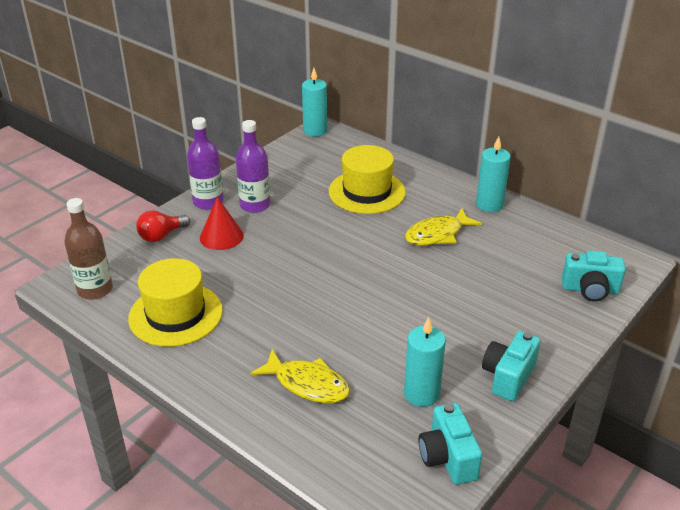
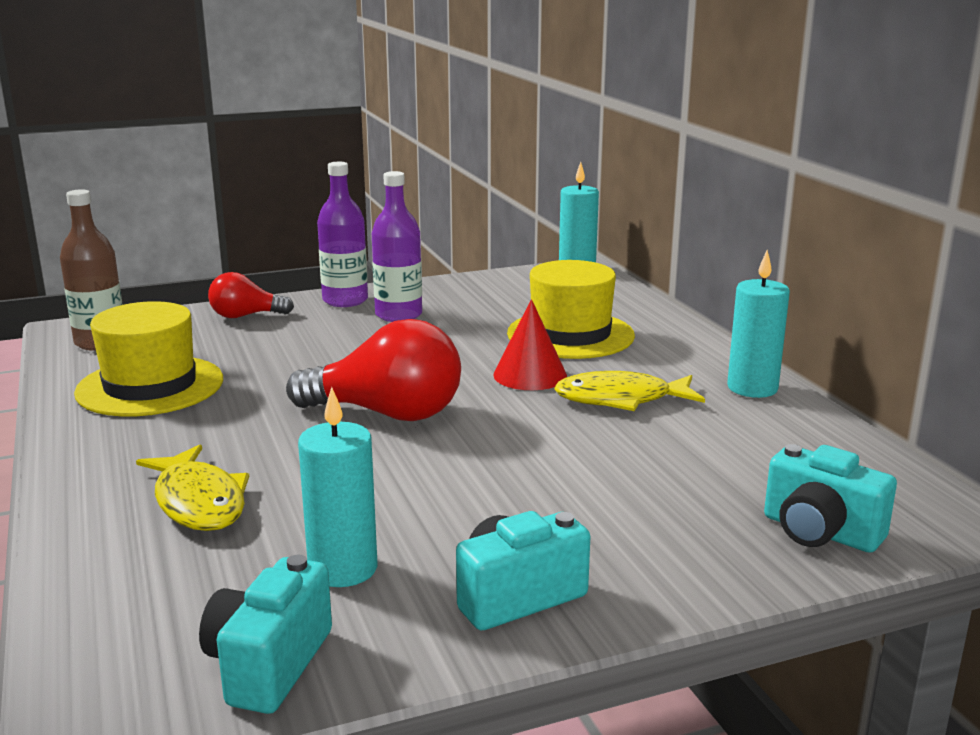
camera: 30 degrees right, 15 degrees down
red cone [200,197,244,250] -> red cone moved to [493,299,567,390]
none -> red light bulb [286,319,461,421]

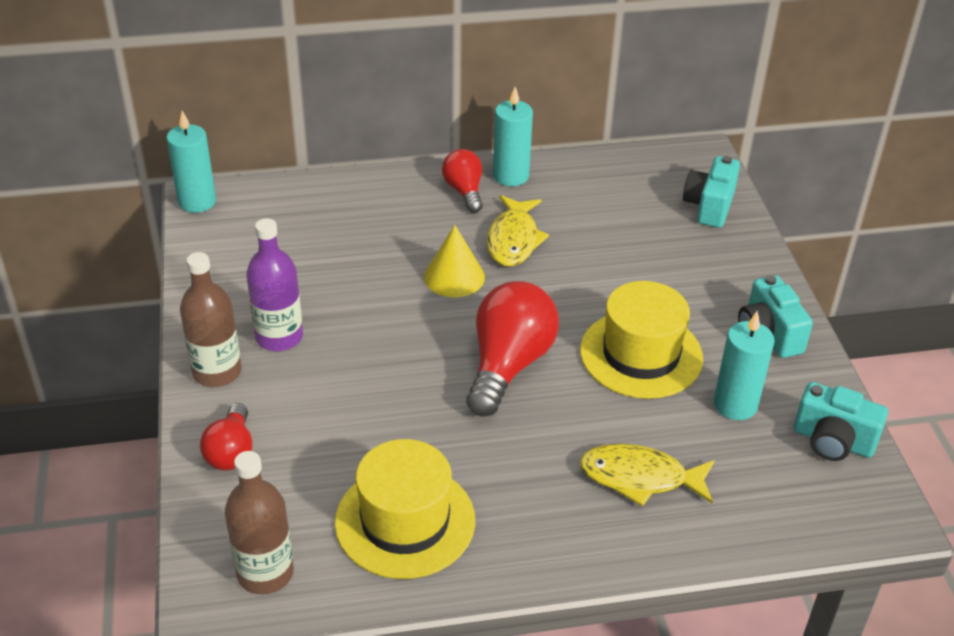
camera: 80 degrees left, 20 degrees up
yellow fish [136,445,249,531] -> yellow fish turned 150 degrees counterclockwise [580,443,715,506]
purple bottle [317,162,368,307] -> brown bottle [180,252,241,387]
red cone [493,299,567,390] -> yellow cone [424,225,485,297]
yellow hat [507,260,635,359] -> yellow hat moved to [580,281,703,399]
turquoise camera [764,444,897,553] -> turquoise camera turned 150 degrees clockwise [683,156,740,228]
none -> red light bulb [442,149,483,213]

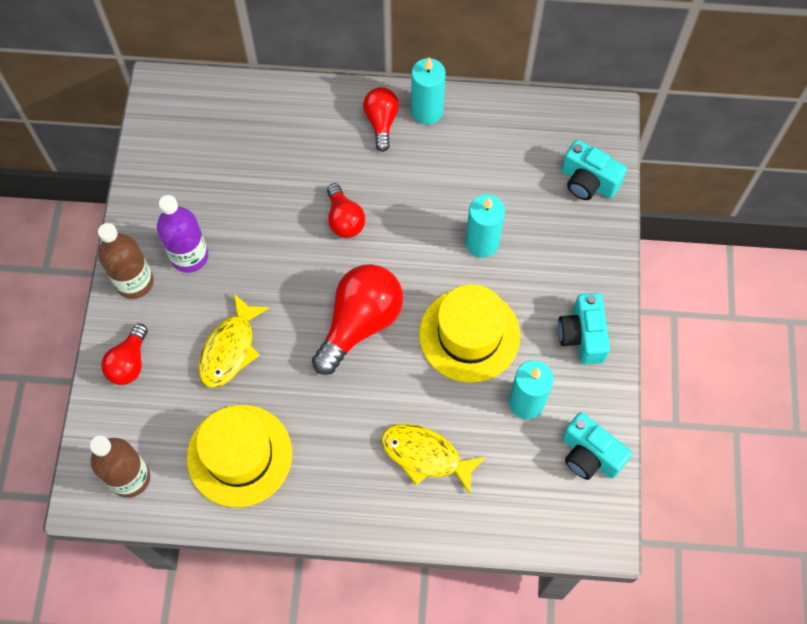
camera: 15 degrees right, 25 degrees up
turquoise candle [166,111,216,213] -> turquoise candle moved to [465,194,505,258]
yellow cone [424,225,485,297] -> red light bulb [327,183,365,238]
yellow fish [487,195,549,266] -> yellow fish moved to [198,294,270,388]
turquoise camera [683,156,740,228] -> turquoise camera turned 90 degrees counterclockwise [562,140,627,200]

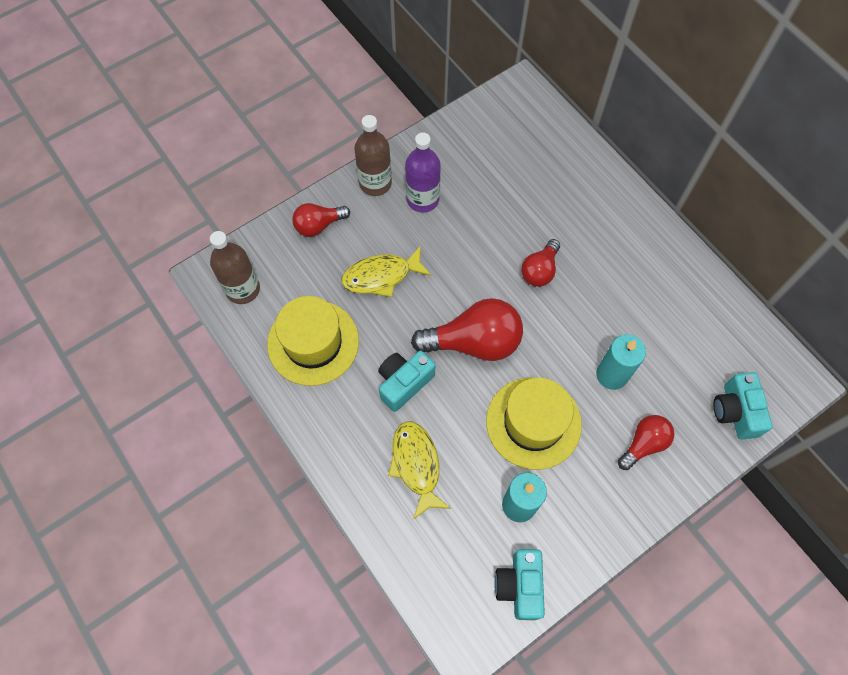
camera: 50 degrees right, 0 degrees up
red light bulb [363,87,399,152] -> red light bulb moved to [618,415,674,470]
turquoise candle [411,58,446,125] -> none
turquoise camera [558,293,610,364] -> turquoise camera moved to [378,351,435,412]

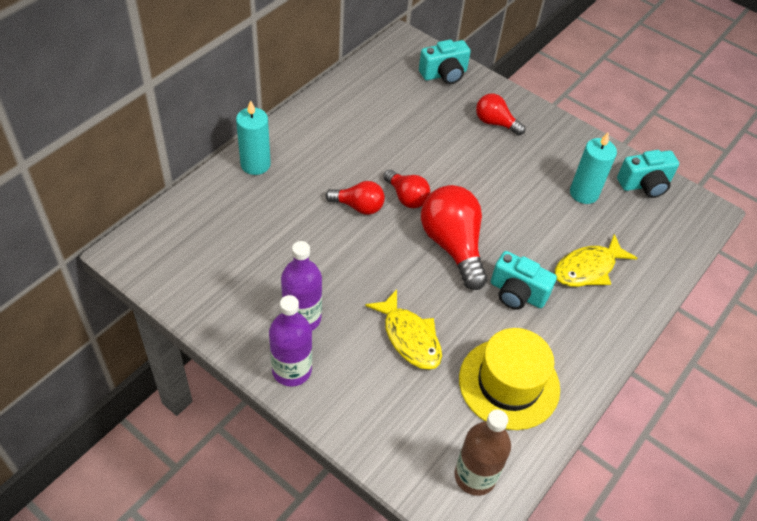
camera: 110 degrees left, 15 degrees down
red light bulb [292,203,350,237] -> red light bulb moved to [383,169,430,208]
brown bottle [354,115,392,196] -> purple bottle [269,295,312,386]
yellow hat [486,377,582,470] -> none
turquoise candle [596,334,646,390] -> turquoise candle moved to [236,100,271,175]

